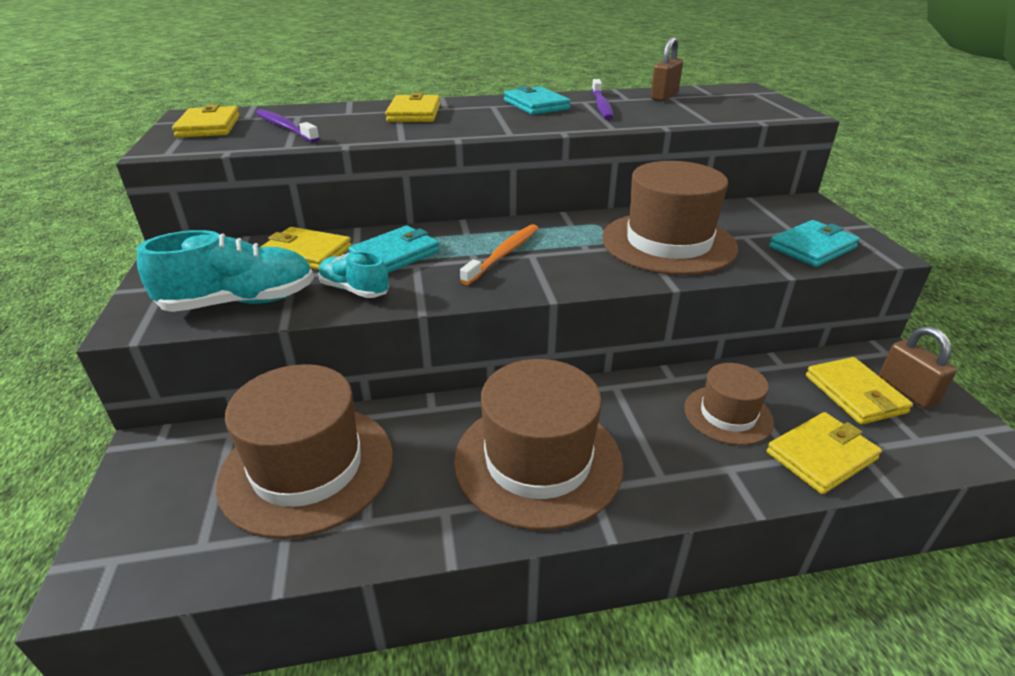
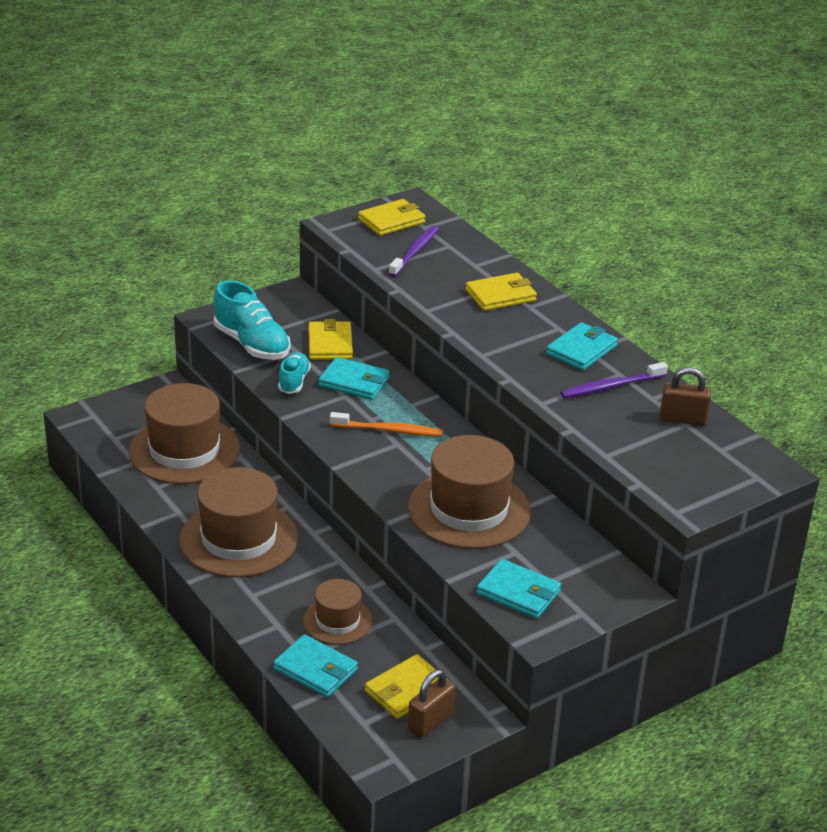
camera: 65 degrees right, 0 degrees up
yellow wallet [767,412,882,494] -> turquoise wallet [273,634,358,697]

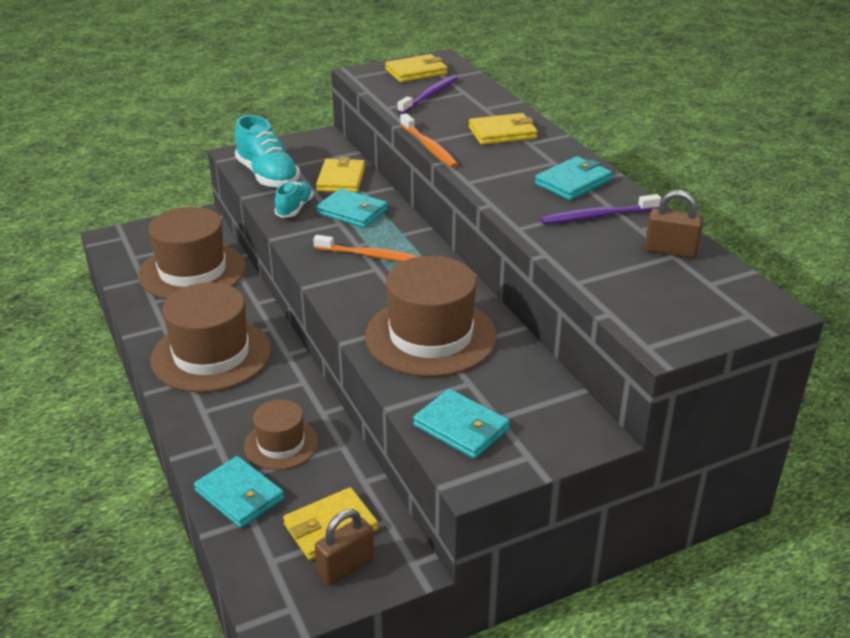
camera: 10 degrees right, 0 degrees up
none -> orange toothbrush [400,113,458,168]

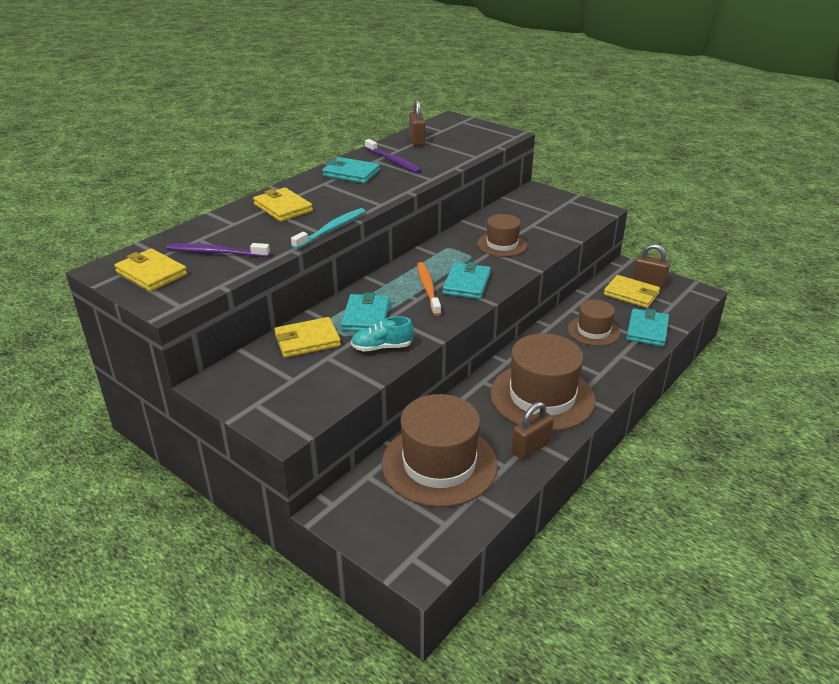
camera: 115 degrees left, 0 degrees up
turquoise shoe [235,115,300,188] -> none
brown hat [365,256,497,377] -> brown hat [477,214,527,257], size x0.56
orange toothbrush [400,113,458,168] -> turquoise toothbrush [291,208,365,250]
turquoise wallet [413,389,510,459] -> turquoise wallet moved to [443,262,491,299]
none -> brown padlock [511,402,554,460]

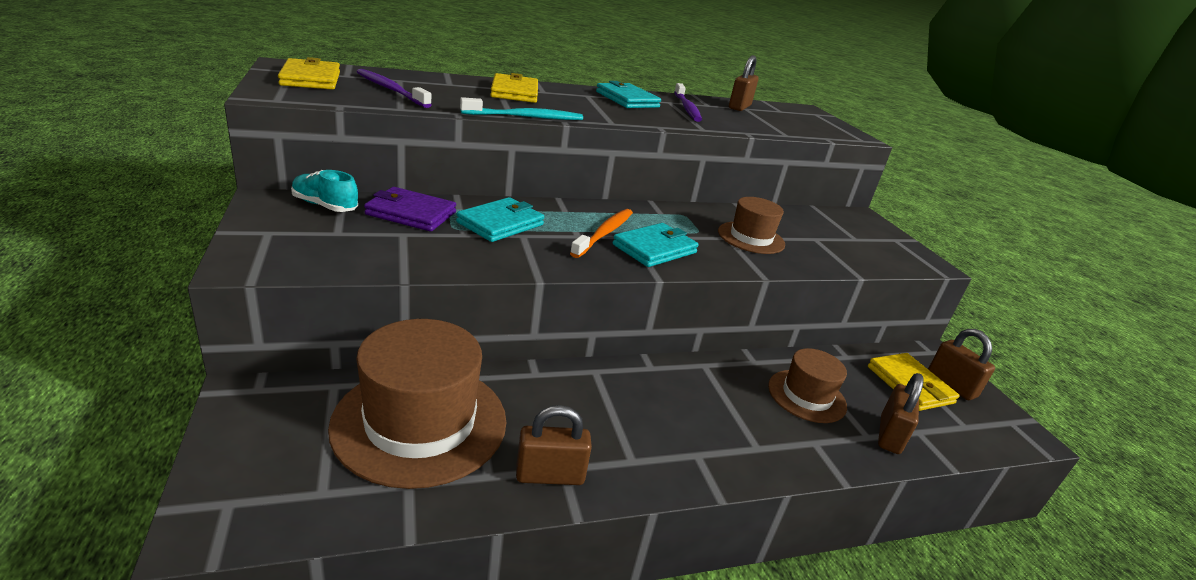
camera: 30 degrees right, 5 degrees down
yellow wallet [274,317,341,358] -> purple wallet [364,187,456,231]
turquoise shoe [351,316,414,351] -> turquoise shoe moved to [291,170,358,212]
brown hat [490,333,596,431] -> none
turquoise wallet [626,308,669,347] -> brown padlock [878,373,924,454]

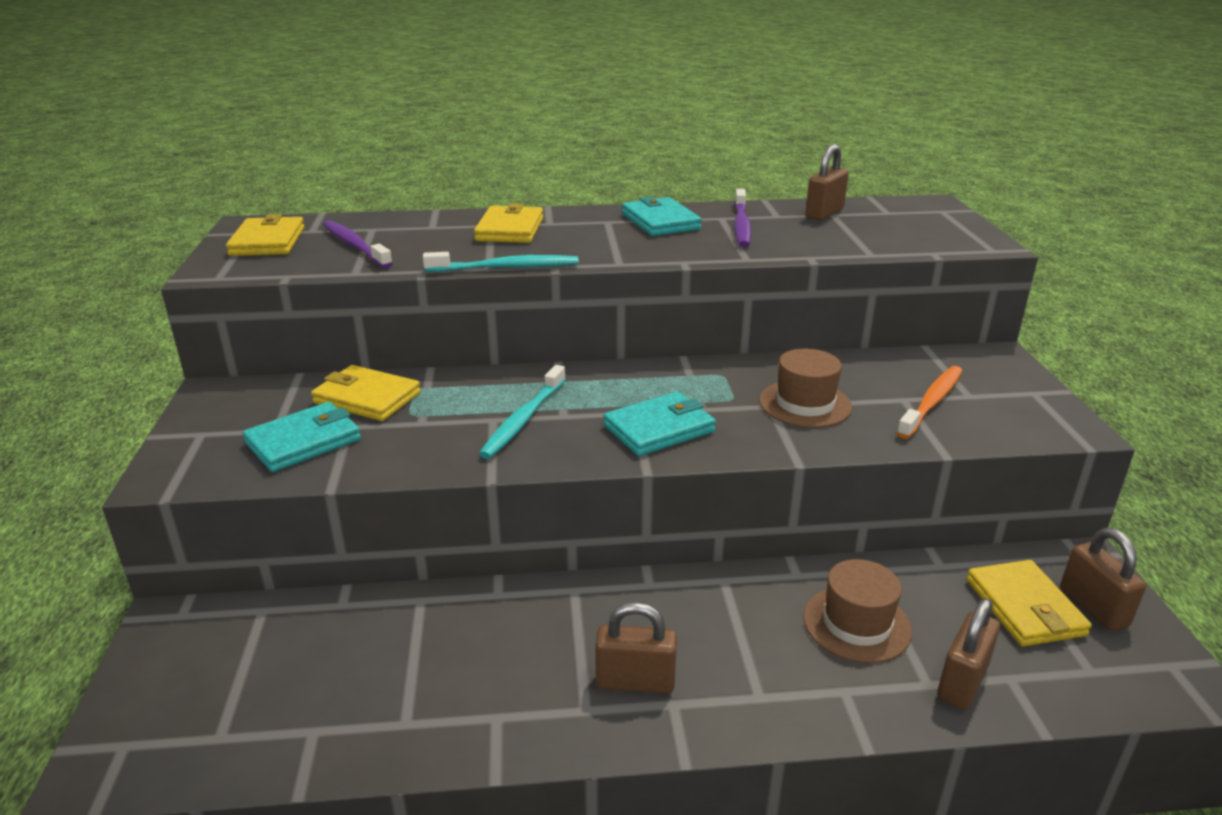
camera: 15 degrees right, 0 degrees up
turquoise shoe [291,170,358,212] -> none
brown hat [328,319,506,489] -> none
purple wallet [364,187,456,231] -> yellow wallet [311,365,421,421]
turquoise wallet [456,197,544,242] -> turquoise wallet moved to [243,402,361,472]
brown padlock [516,405,592,485] -> brown padlock moved to [595,602,677,694]
orange toothbrush [570,209,633,258] -> orange toothbrush moved to [897,366,962,439]
none -> turquoise toothbrush [479,365,566,459]

